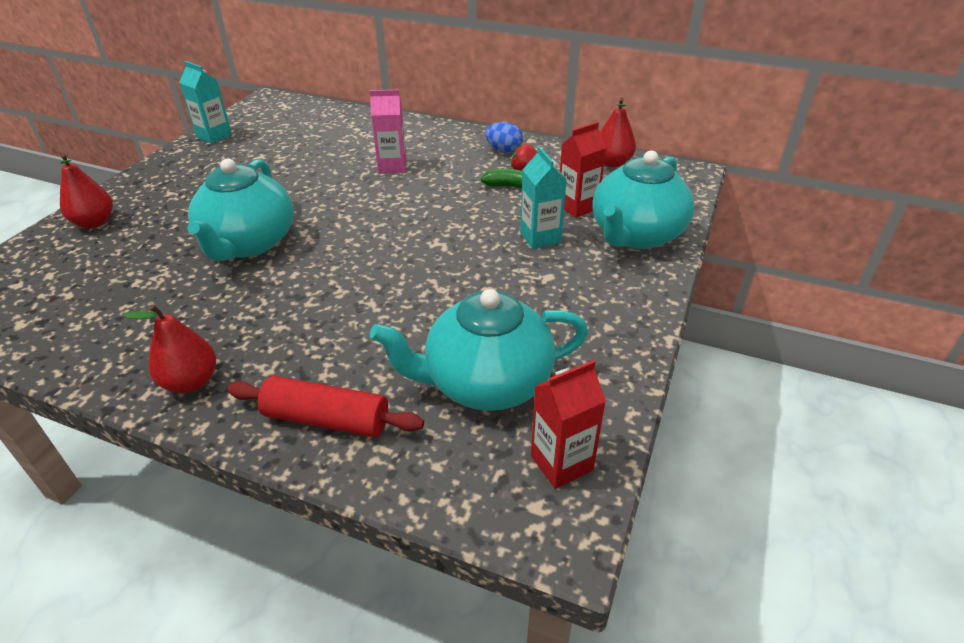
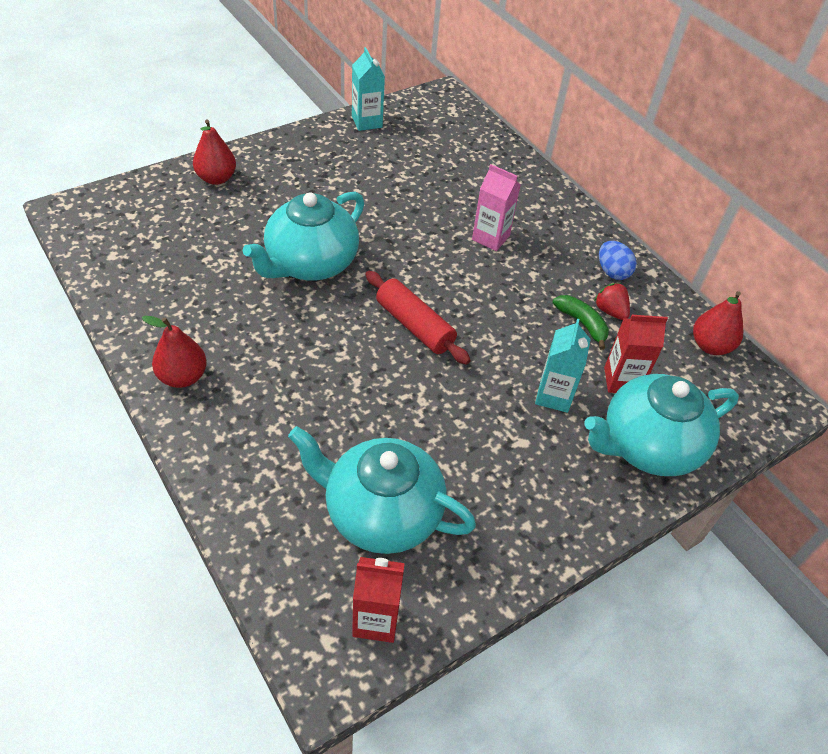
camera: 30 degrees right, 10 degrees up
red rolling pin [227,376,424,437] -> red rolling pin moved to [365,271,471,365]

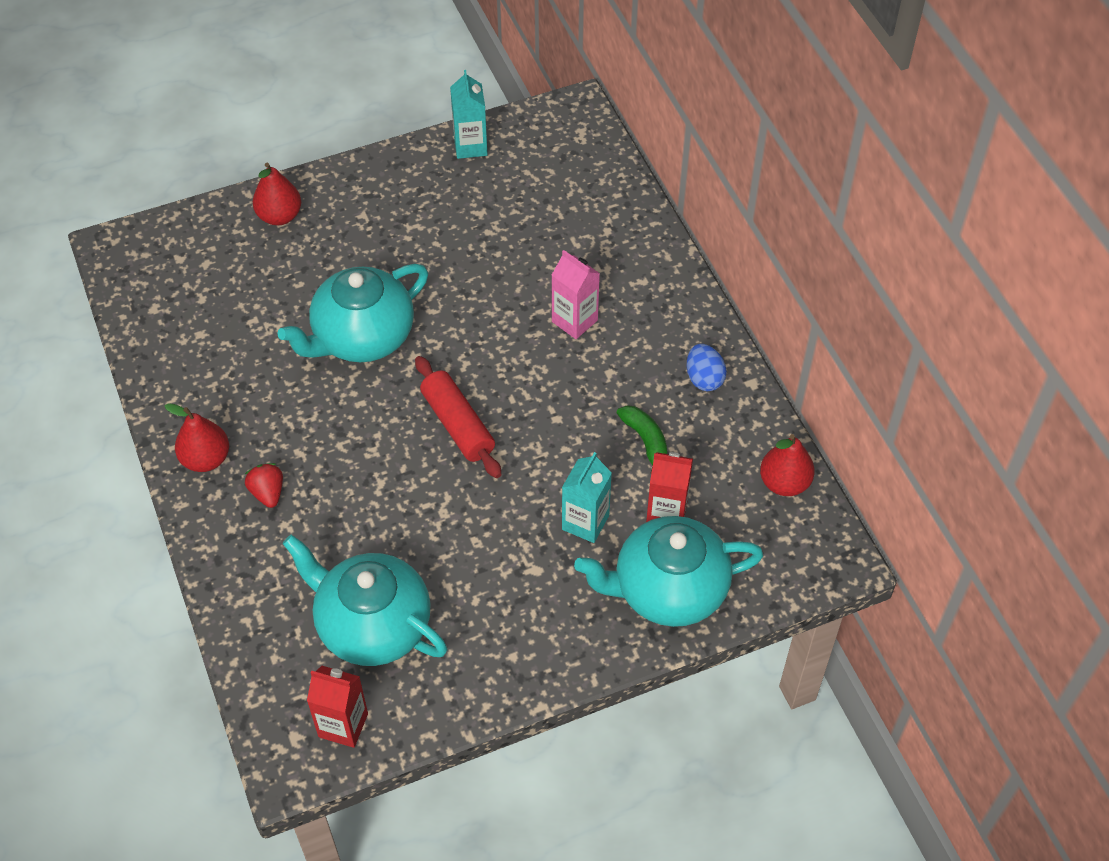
camera: 15 degrees right, 5 degrees up
red strawberry [594,283,630,320] -> red strawberry moved to [245,463,283,508]

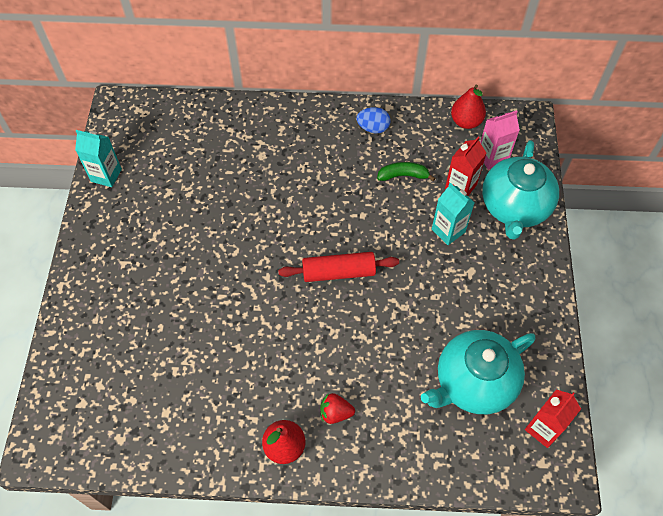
camera: 65 degrees left, 5 degrees up
red pear [253,163,301,225] -> none
turquoise teapot [277,264,428,362] -> none
pink carton [552,250,600,339] -> pink carton moved to [480,110,520,170]

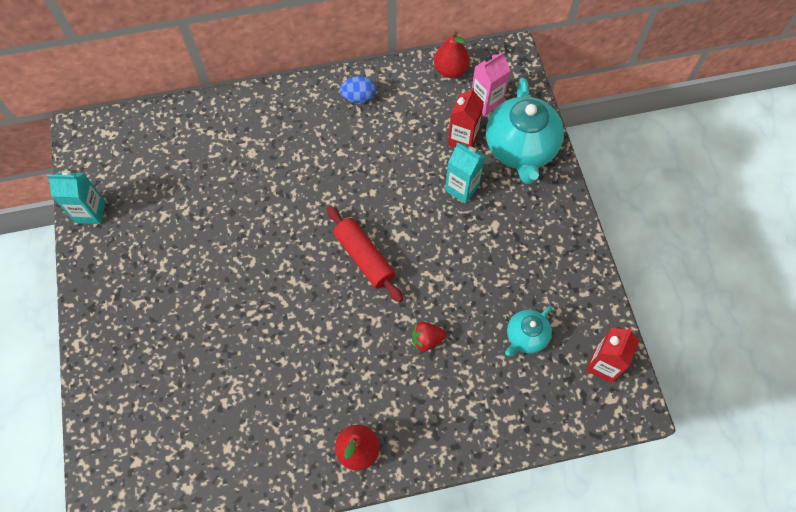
camera: 15 degrees left, 5 degrees up
red rolling pin [278,252,399,282] -> red rolling pin turned 75 degrees clockwise [327,206,403,302]
red strawberry [320,393,355,424] -> red strawberry moved to [412,322,446,352]
green banana [377,162,435,181] -> none
turquoise teapot [421,330,535,414] -> turquoise teapot [505,306,552,356], size x0.52

